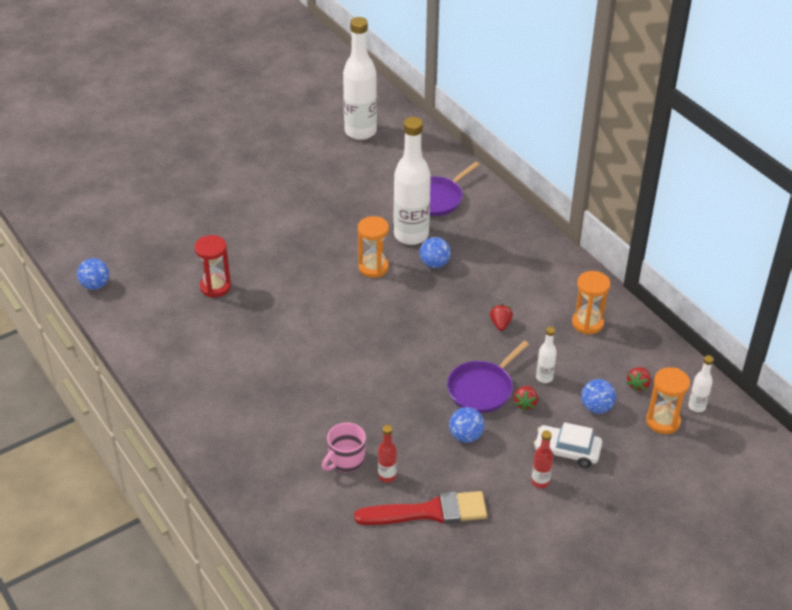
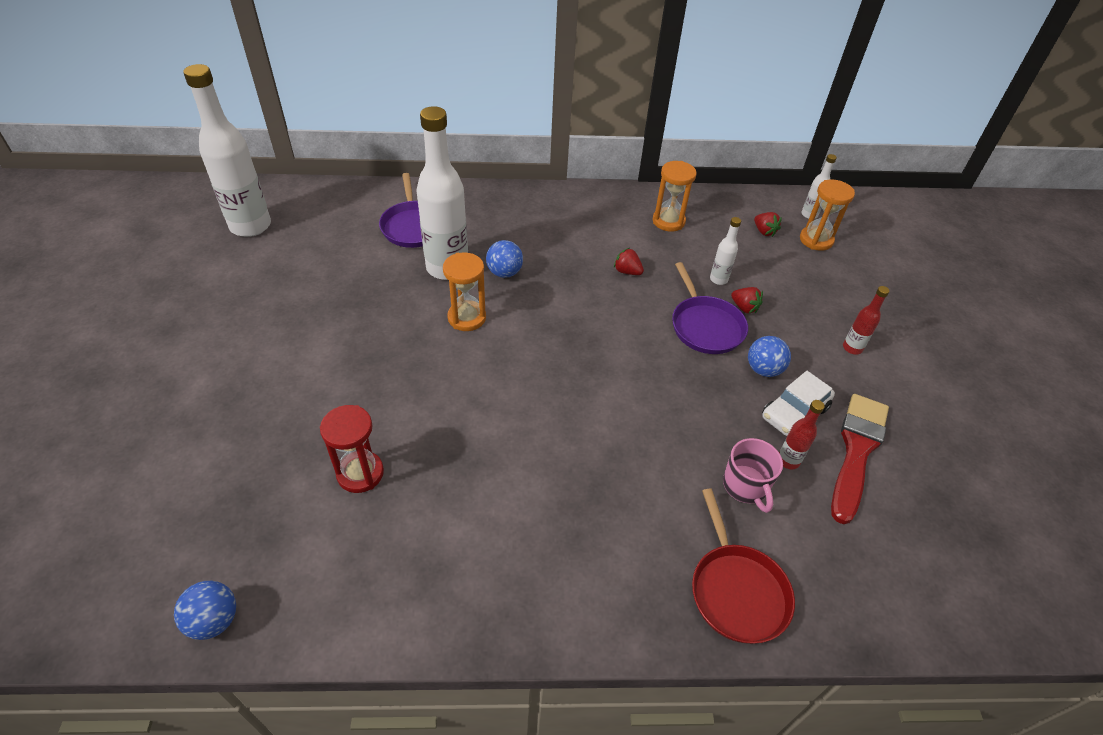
camera: 60 degrees left, 5 degrees up
white car [534,422,602,468] -> white car moved to [762,371,835,436]
blue ball [581,379,616,414] -> none
none -> red pan [692,489,795,644]

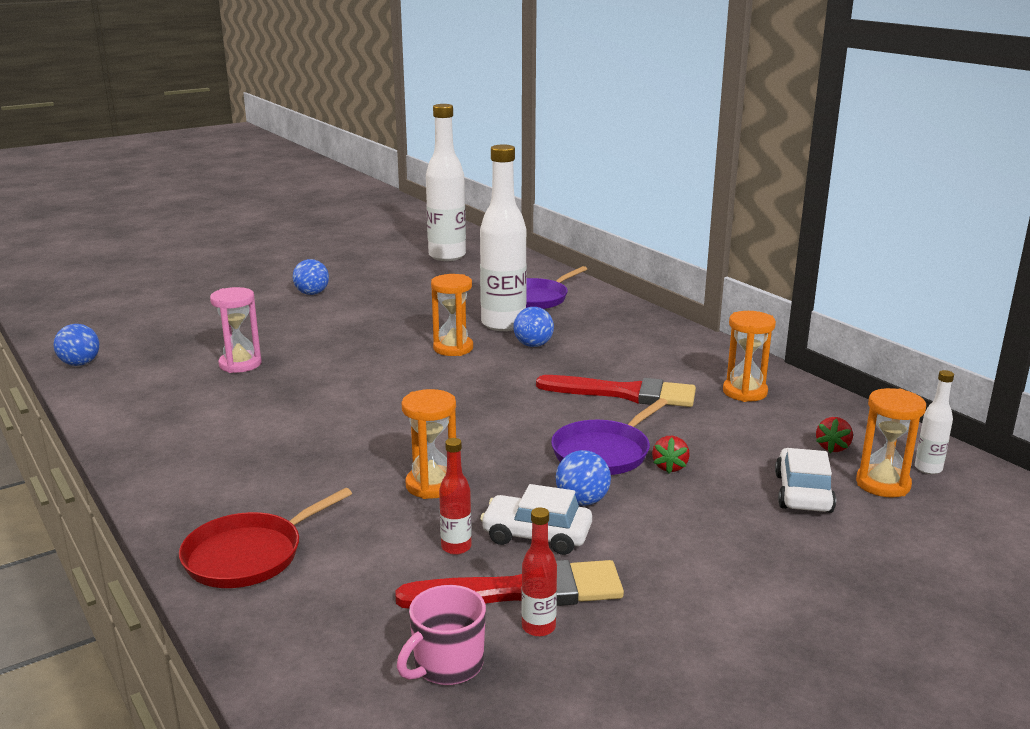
camera: 60 degrees right, 25 degrees down
red hourglass [320,405,384,493] -> pink hourglass [210,287,262,373]
red strawberry [614,248,644,275] -> red brush [536,375,696,407]
white bottle [710,217,741,285] -> none
pink mug [723,438,783,513] -> pink mug moved to [397,585,486,685]
red bottle [843,286,889,355] -> red bottle moved to [522,507,557,637]
none -> blue ball [293,259,329,295]
none -> orange hourglass [401,389,456,499]
none -> white car [775,448,836,513]

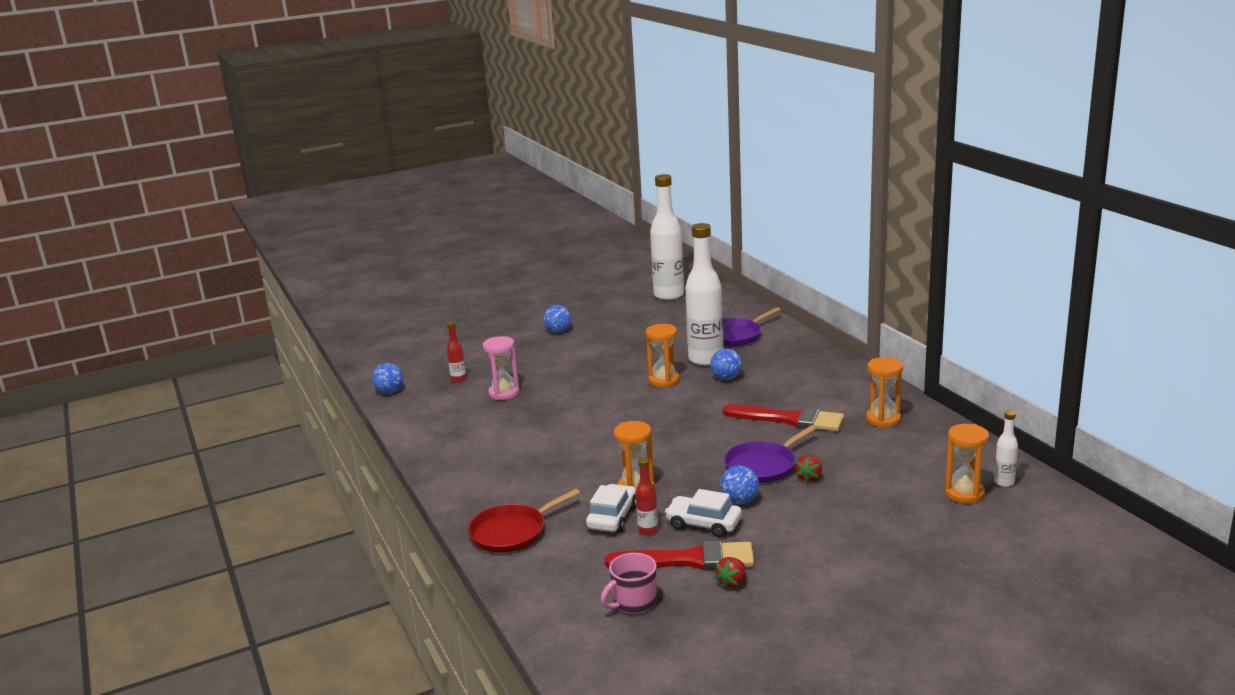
camera: 10 degrees right, 0 degrees up
red bottle [522,507,557,637] -> red bottle moved to [447,321,466,383]
white car [775,448,836,513] -> white car moved to [586,484,636,533]
red strawberry [816,417,853,453] -> red strawberry moved to [714,557,745,589]

